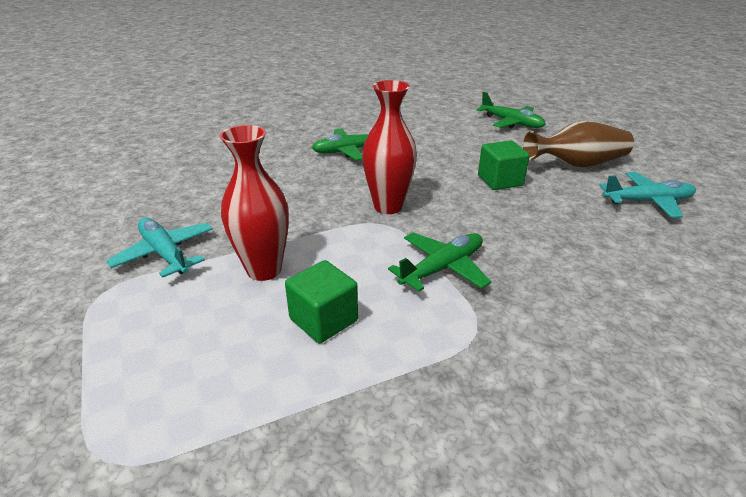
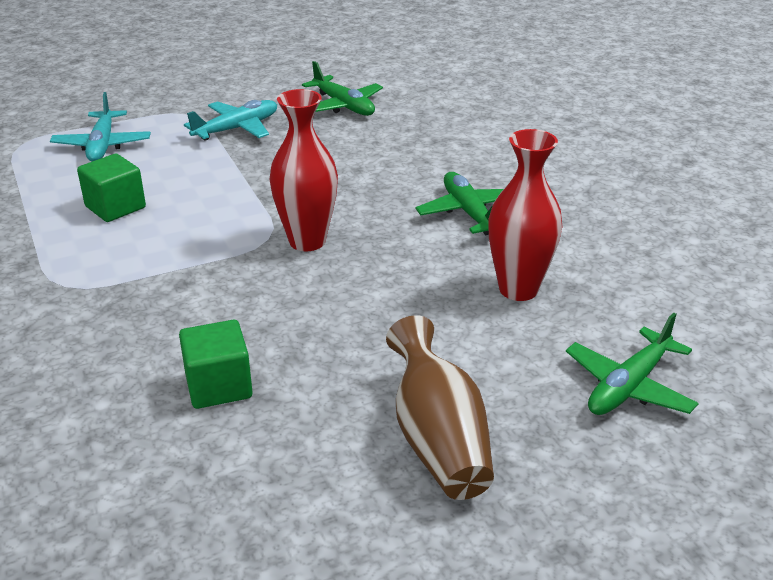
camera: 90 degrees right, 0 degrees up
red vase [220,125,289,281] -> red vase moved to [488,129,562,301]
green plane [388,233,491,292] -> green plane moved to [302,61,383,116]
green cube [478,140,530,190] -> green cube moved to [179,320,253,409]
turquoise plane [599,172,696,218] -> turquoise plane moved to [50,92,151,162]

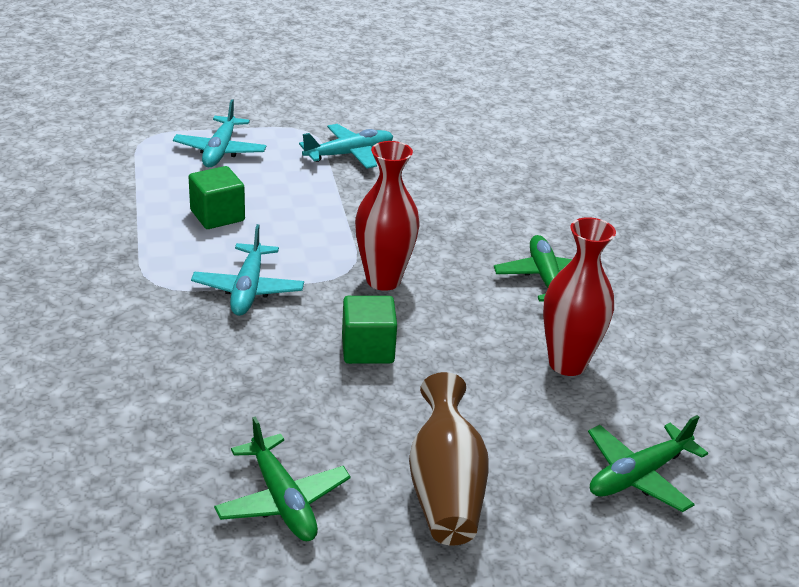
camera: 10 degrees right, 0 degrees up
green cube [179,320,253,409] -> green cube moved to [342,296,397,364]
green plane [302,61,383,116] -> green plane moved to [214,416,351,541]
none -> turquoise plane [191,224,304,316]

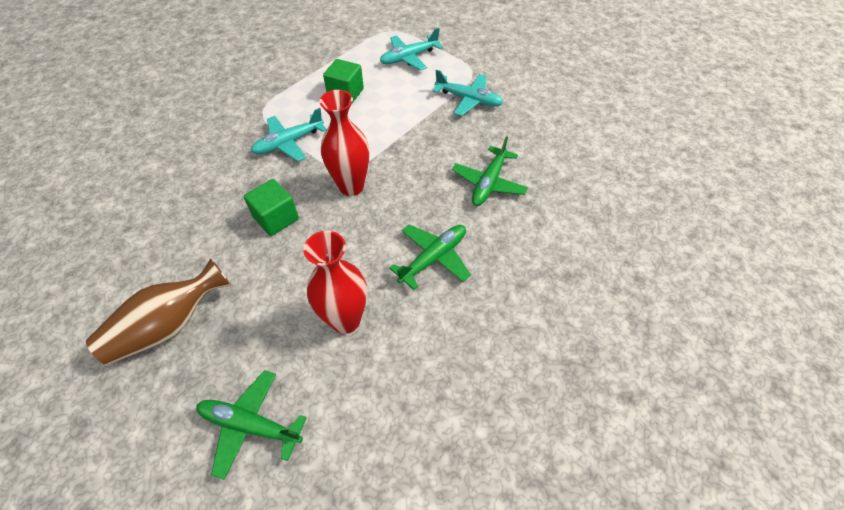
camera: 55 degrees right, 20 degrees up
green plane [214,416,351,541] -> green plane moved to [452,136,528,206]

